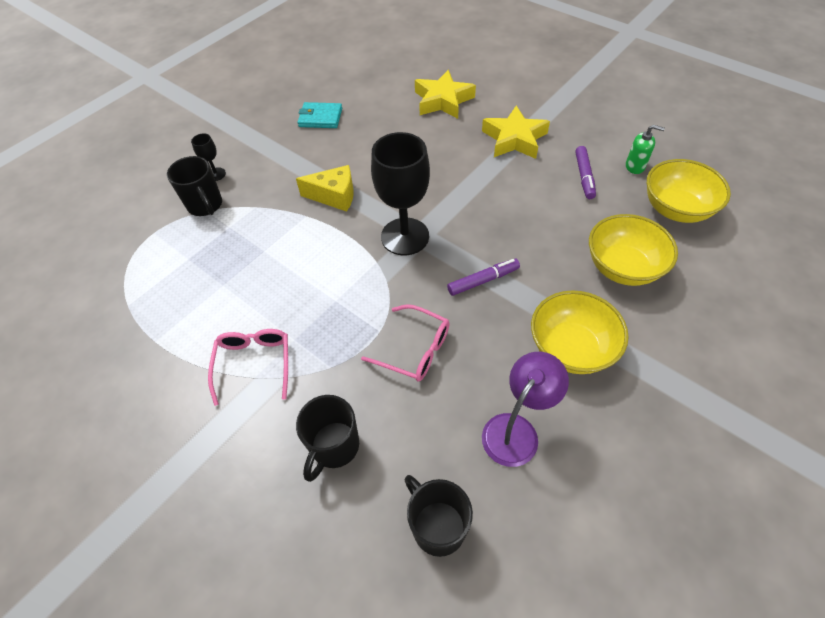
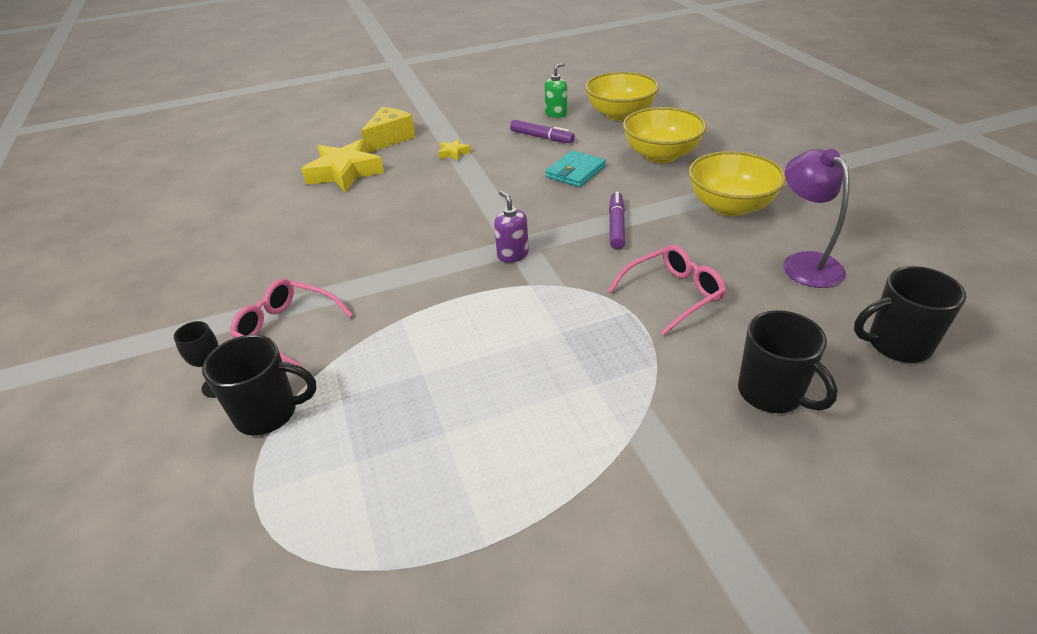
camera: 60 degrees left, 15 degrees down
pink glasses [208,329,288,406] -> pink glasses moved to [230,279,353,367]
yellow cheese [296,165,354,212] -> yellow cheese moved to [361,107,416,153]
turquoise wallet [298,102,342,128] -> turquoise wallet moved to [545,150,606,187]
black goblet [371,132,430,256] -> purple soap dispenser [494,191,529,263]
yellow star [482,106,550,159] -> yellow star [438,139,471,161], size x0.44

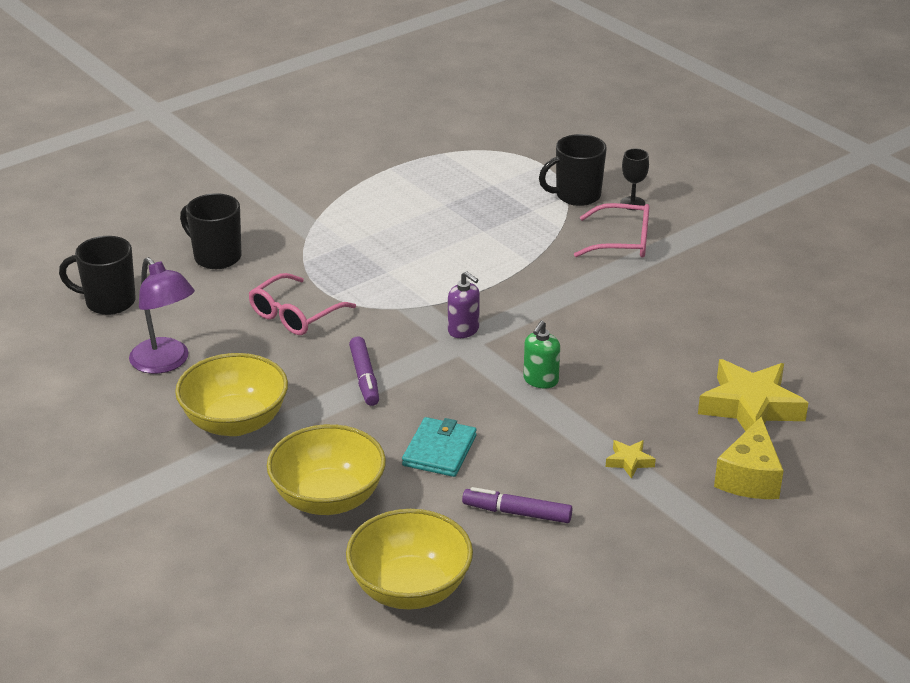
camera: 160 degrees right, 5 degrees down
green soap dispenser [545,63,567,118] -> green soap dispenser moved to [523,321,560,388]
black mug [854,266,966,363] -> black mug turned 150 degrees counterclockwise [59,236,136,315]

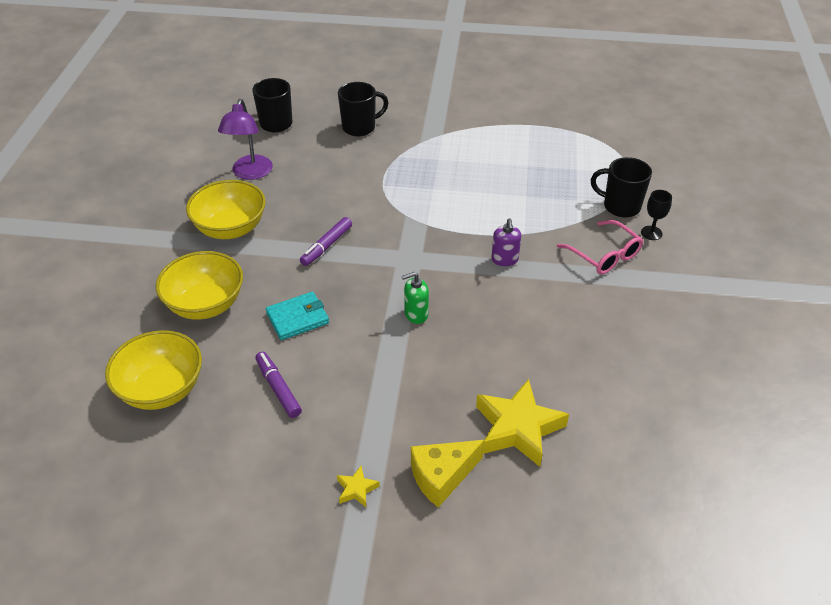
camera: 45 degrees right, 10 degrees up
black mug [180,193,242,269] -> black mug turned 75 degrees clockwise [338,82,389,136]
pink glasses [249,273,356,335] -> none
purple soap dispenser [448,271,480,338] -> purple soap dispenser moved to [491,218,521,266]
yellow star [606,440,656,479] -> yellow star moved to [337,466,380,507]

